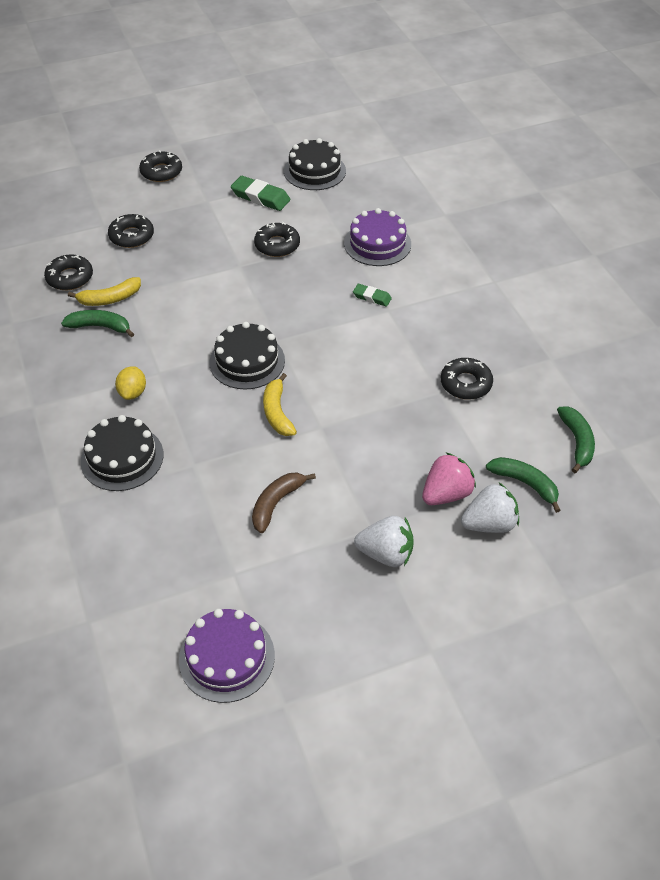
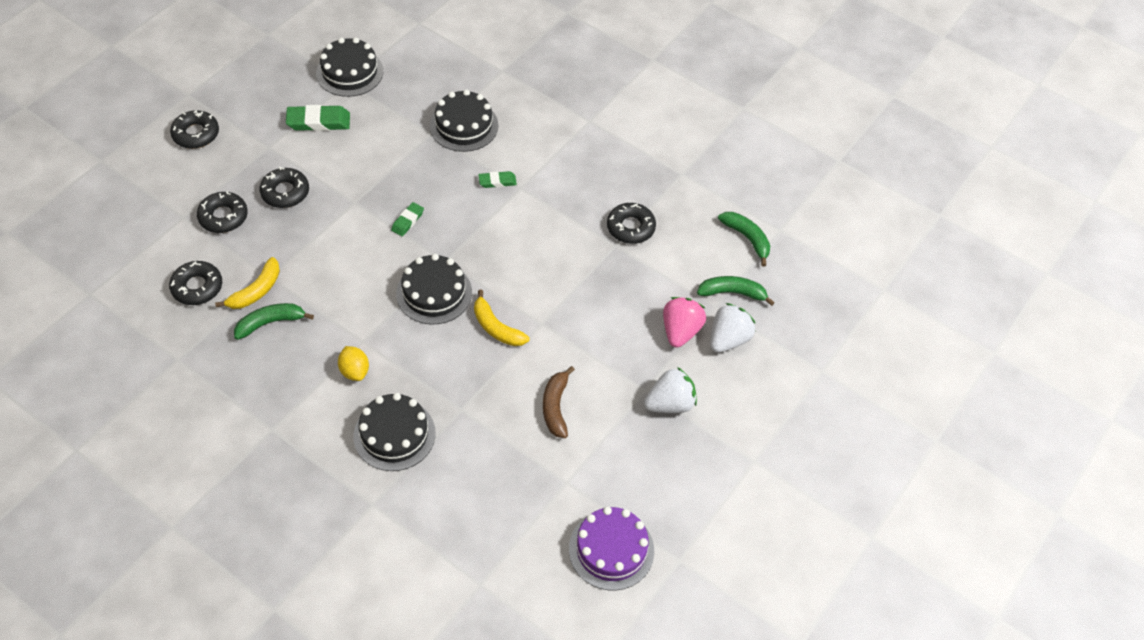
camera: 35 degrees left, 5 degrees up
black donut [254,222,300,257] -> black donut moved to [260,167,309,208]
purple cake [344,208,411,266] -> black cake [430,90,498,152]
none -> green eraser [391,202,424,236]

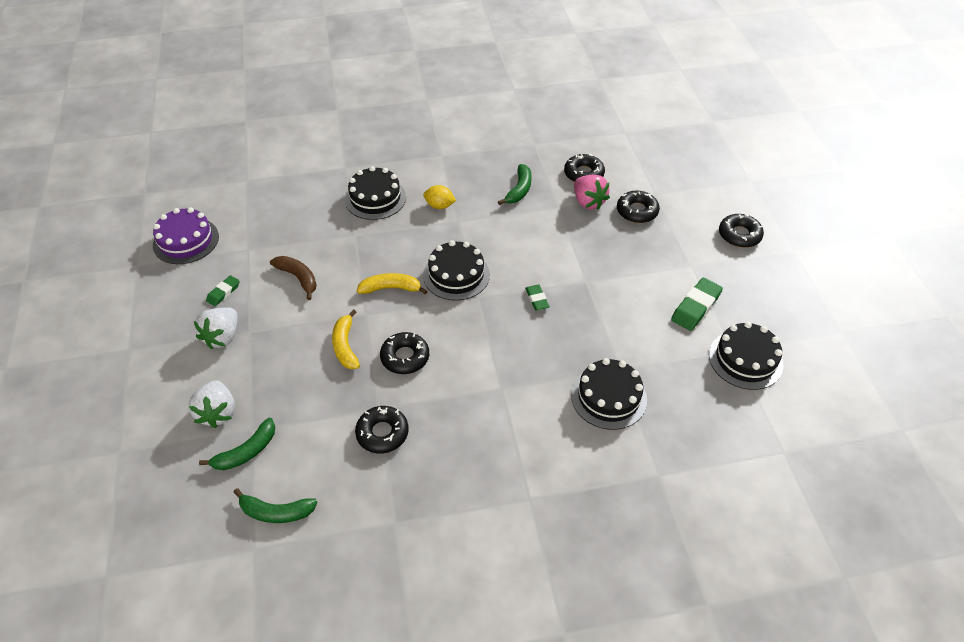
camera: 135 degrees right, 5 degrees down
yellow banana [215,257,280,309] -> yellow banana moved to [332,309,360,369]
black donut [260,167,309,208] -> black donut moved to [380,332,429,374]
green eraser [478,171,517,188] -> green eraser moved to [206,275,239,306]
pink strawberry [663,297,706,348] -> pink strawberry moved to [574,175,610,210]

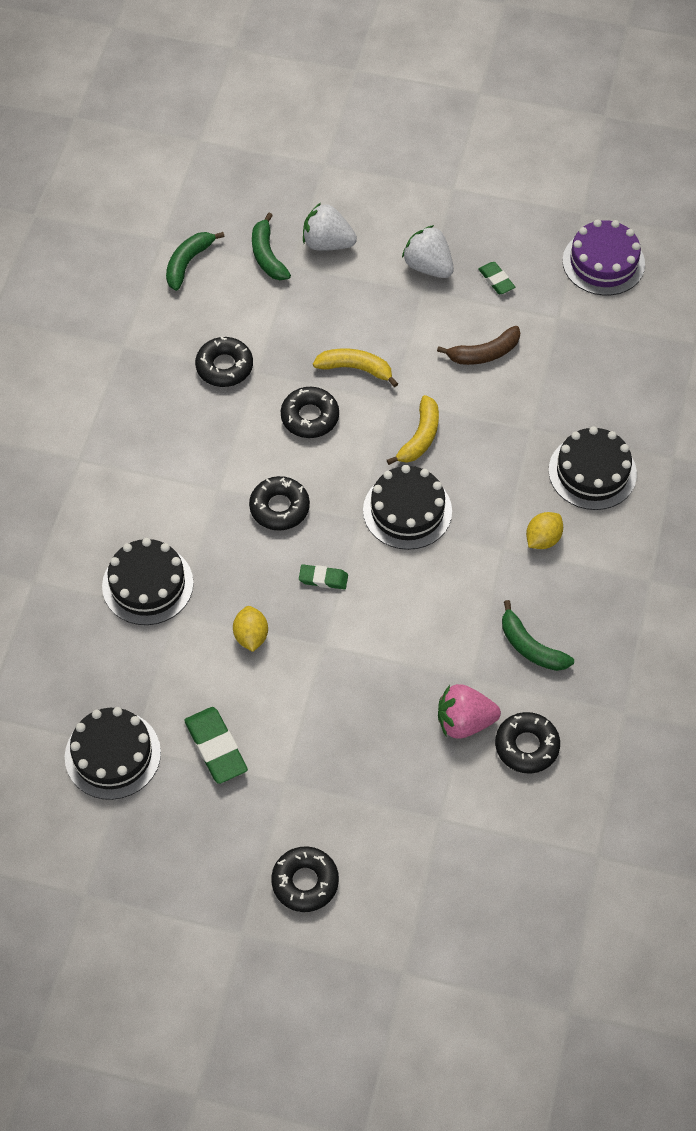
camera: 115 degrees right, 10 degrees up
black donut [617,191,660,223] -> black donut moved to [249,476,310,531]
none -> yellow lemon [233,606,268,652]

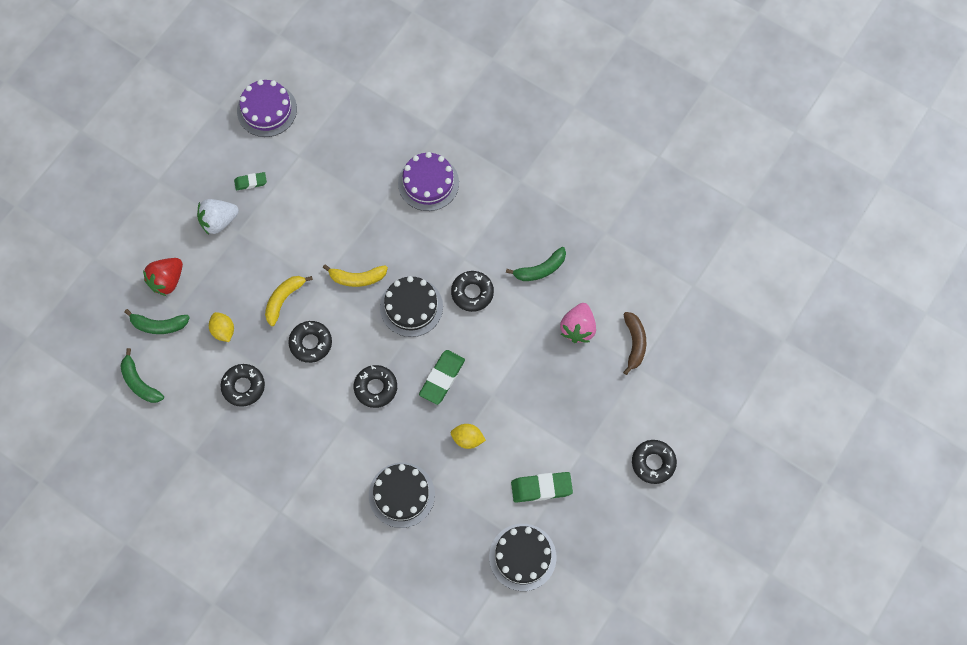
camera: 70 degrees left, 10 degrees up
green eraser [299,564,348,589] -> green eraser [419,350,465,405], size x1.71
white strawberry [303,203,357,251] -> red strawberry [143,258,183,296]
yellow banana [387,395,439,465] -> yellow banana turned 135 degrees clockwise [323,264,388,287]
brown banana [437,326,520,365] -> brown banana moved to [623,312,646,375]
black donut [495,712,560,774] -> black donut moved to [451,271,494,312]
yellow lemon [526,512,563,549] -> yellow lemon moved to [209,312,234,342]
black cake [549,426,637,510] -> purple cake [398,152,459,211]

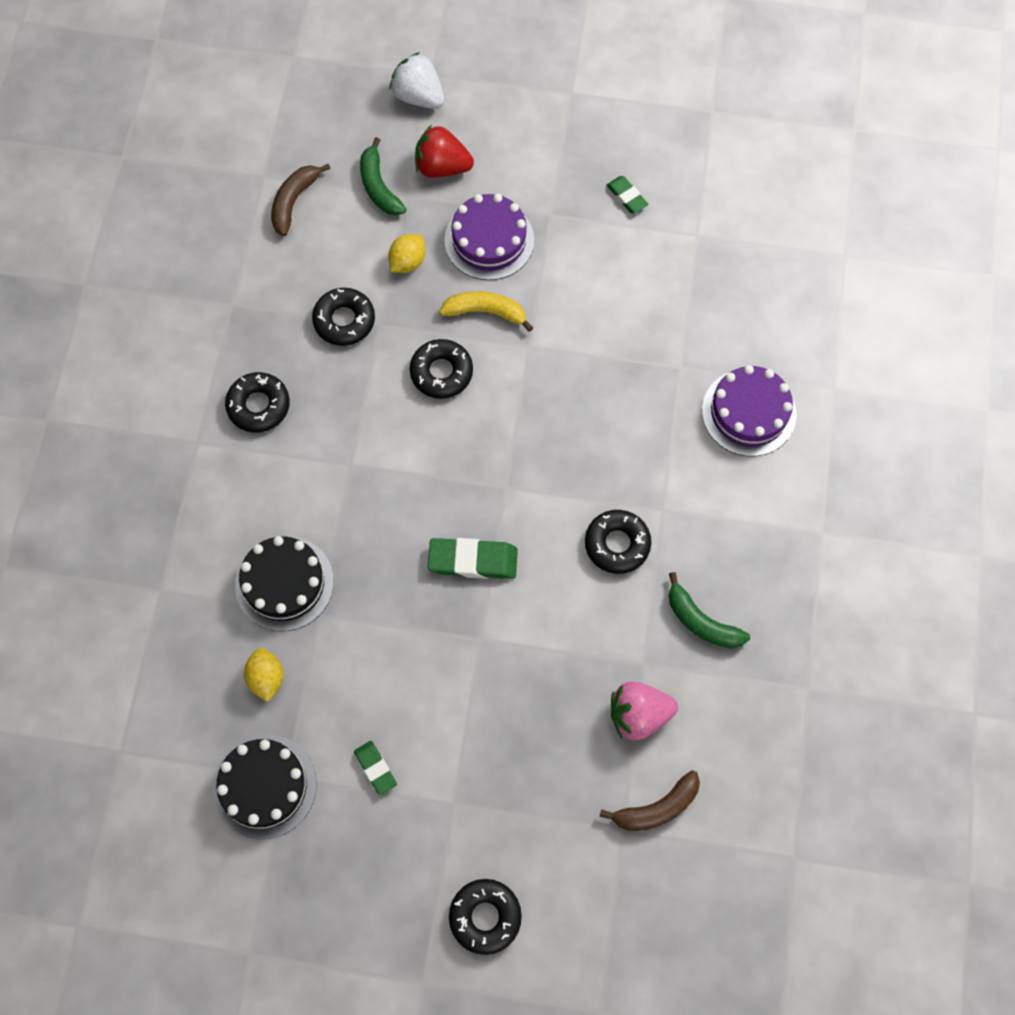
camera: 65 degrees right, 0 degrees up
green banana [120,348,164,403] -> brown banana [271,164,331,236]
white strawberry [197,199,239,235] -> white strawberry moved to [390,52,445,109]
purple cake [237,79,297,137] -> purple cake moved to [444,194,534,280]
yellow banana [323,264,388,287] -> none
black donut [354,365,397,408] -> black donut moved to [225,372,290,433]
black cake [380,276,443,337] -> none
yellow lemon [451,424,486,449] -> yellow lemon moved to [244,648,283,702]
green eraser [511,472,573,503] -> green eraser [354,741,397,795], size x0.59

